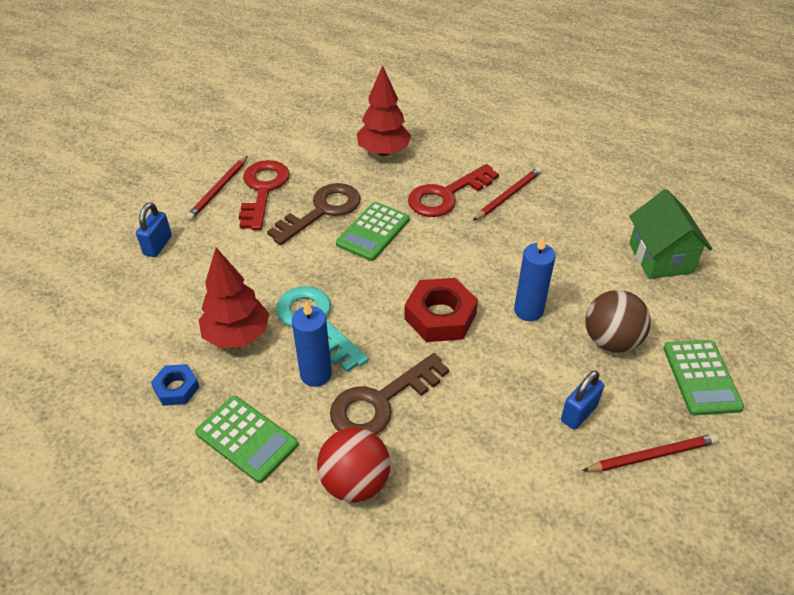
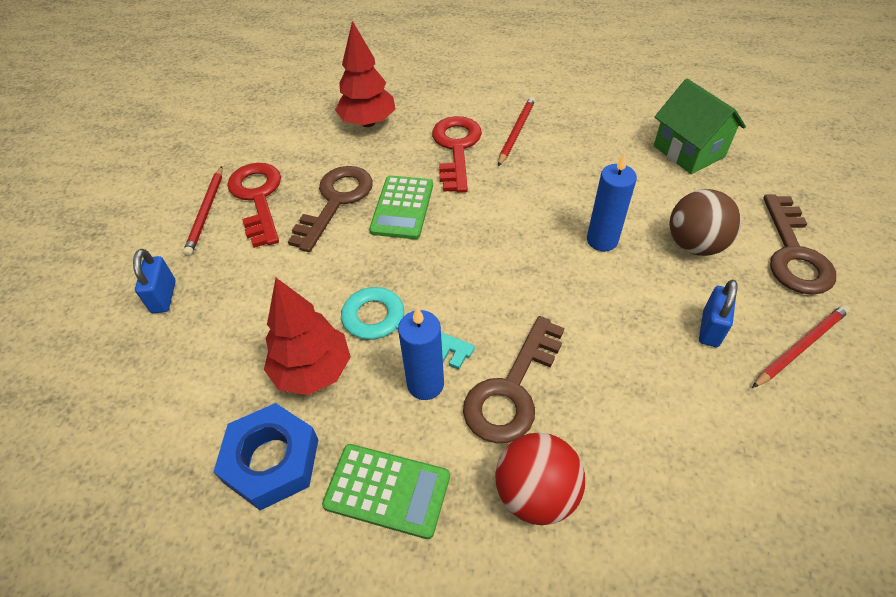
camera: 20 degrees left, 5 degrees up
blue nut [151,364,199,406] -> blue nut [213,403,318,510], size x1.75
red nut [404,278,478,342] -> none
red key [408,164,499,217] -> red key turned 150 degrees clockwise [432,116,482,193]
green calculator [663,340,744,416] -> brown key [763,194,836,295]

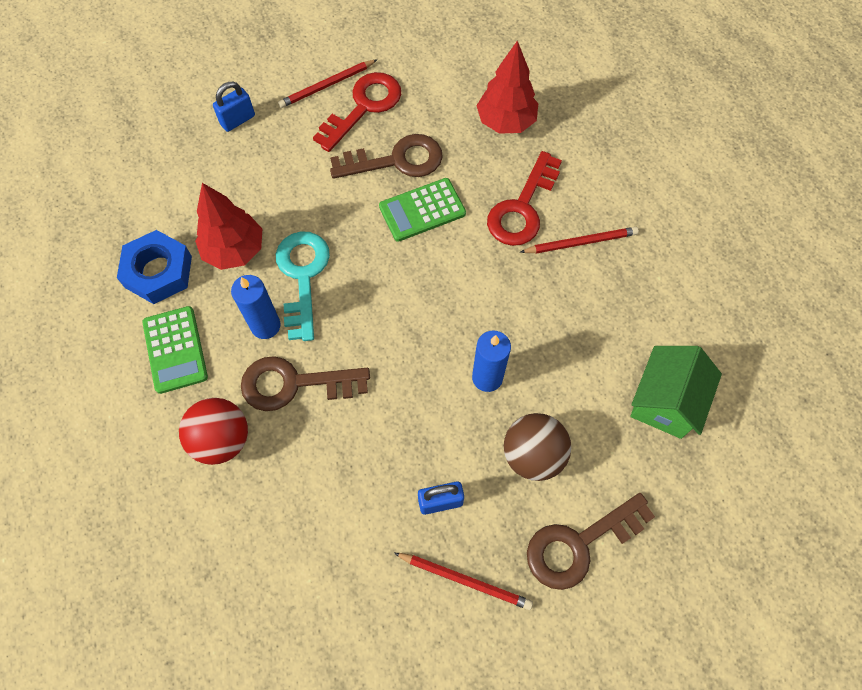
camera: 55 degrees right, 15 degrees up
red key [432,116,482,193] -> red key turned 150 degrees clockwise [487,151,562,246]

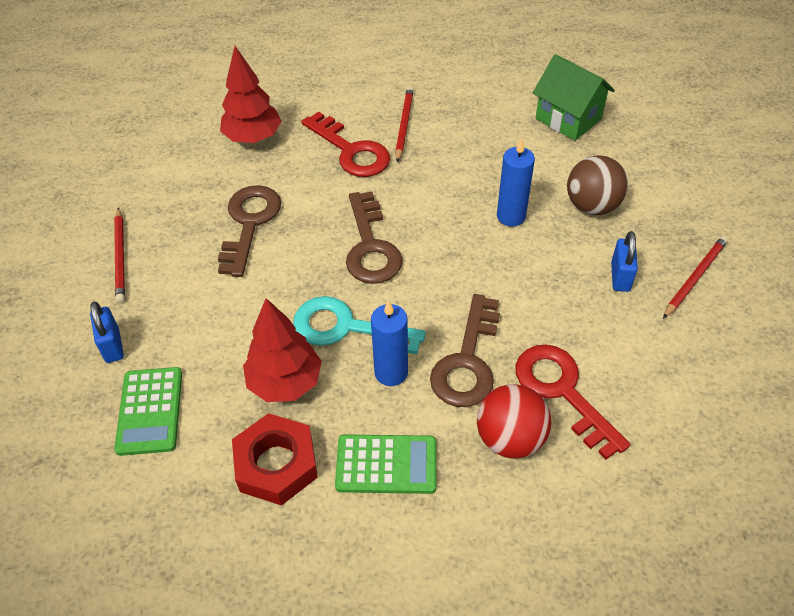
camera: 70 degrees left, 15 degrees down
blue nut [117,230,192,304] -> red nut [232,413,318,506]
red key [313,72,401,152] -> red key moved to [516,345,630,460]
green calculator [379,178,466,242] -> green calculator moved to [114,367,182,456]
brown key [527,493,655,590] -> brown key moved to [346,191,403,284]

